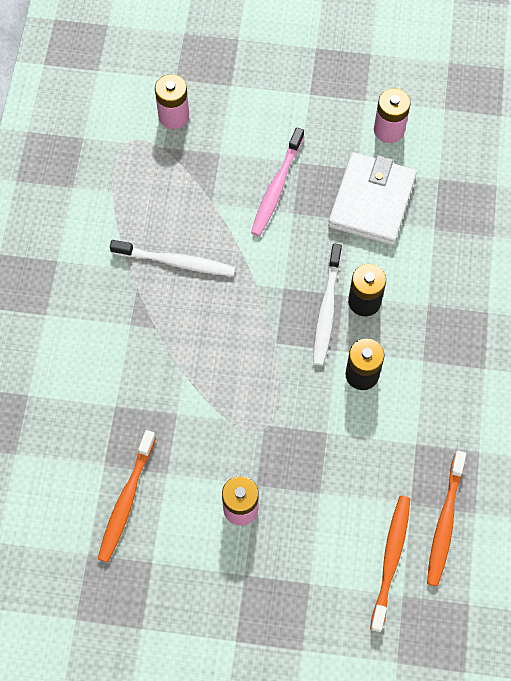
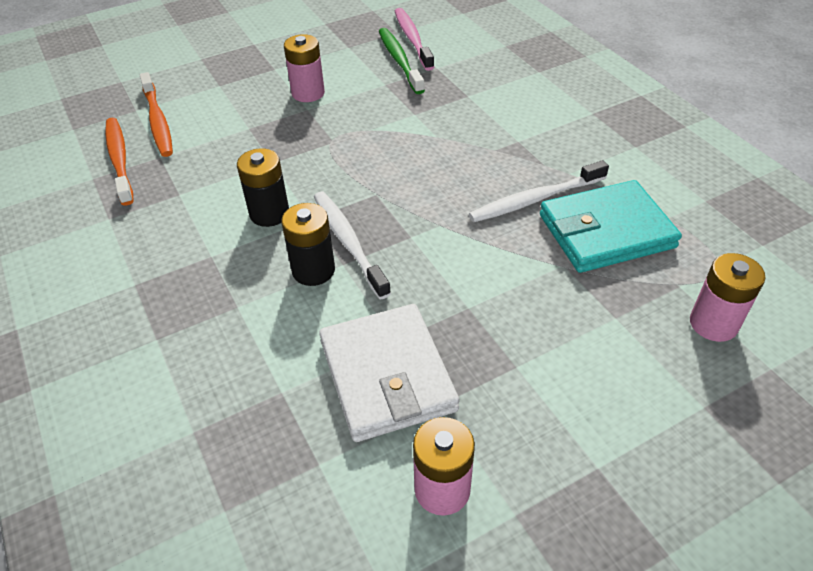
camera: 145 degrees right, 20 degrees down
orange toothbrush [98,430,156,562] -> green toothbrush [379,28,425,94]
pink toothbrush [251,128,304,236] -> pink toothbrush moved to [395,8,434,71]
none -> turquoise wallet [540,180,682,273]

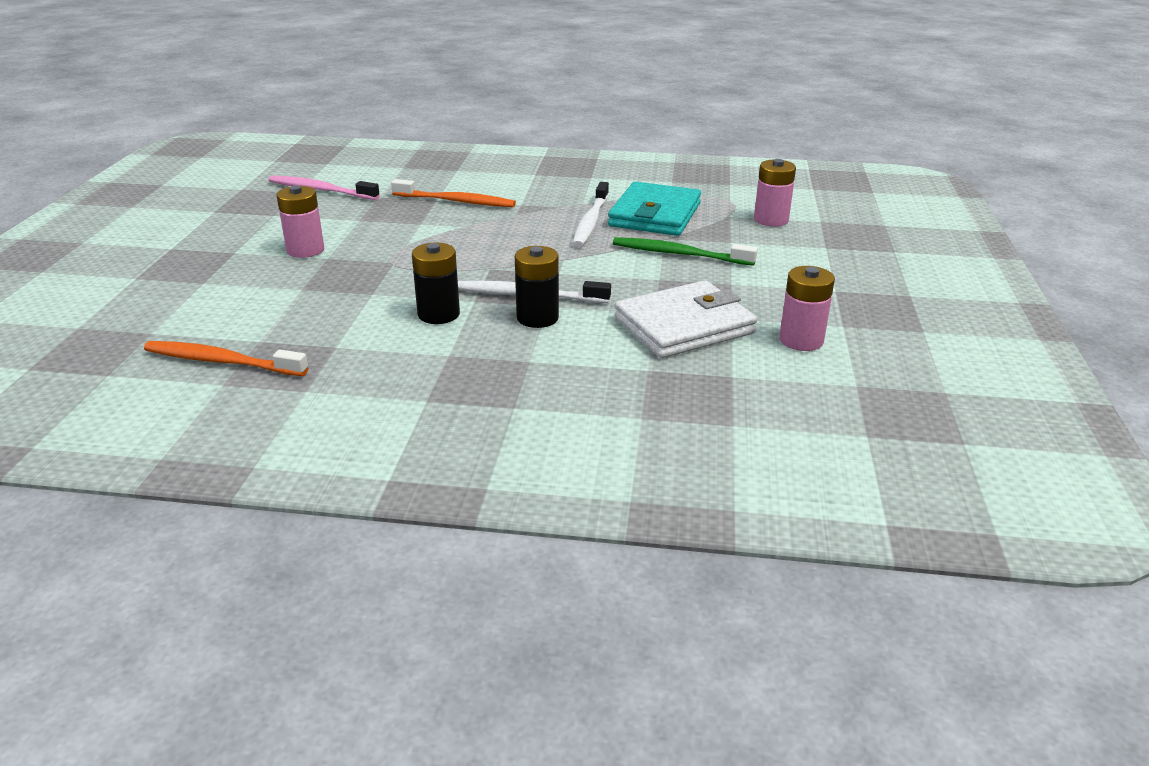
camera: 55 degrees left, 15 degrees down
orange toothbrush [140,72,173,157] -> orange toothbrush moved to [391,179,516,207]
white wallet [319,304,460,442] -> white wallet turned 45 degrees counterclockwise [614,280,757,358]
green toothbrush [379,28,425,94] -> green toothbrush moved to [613,237,758,266]

